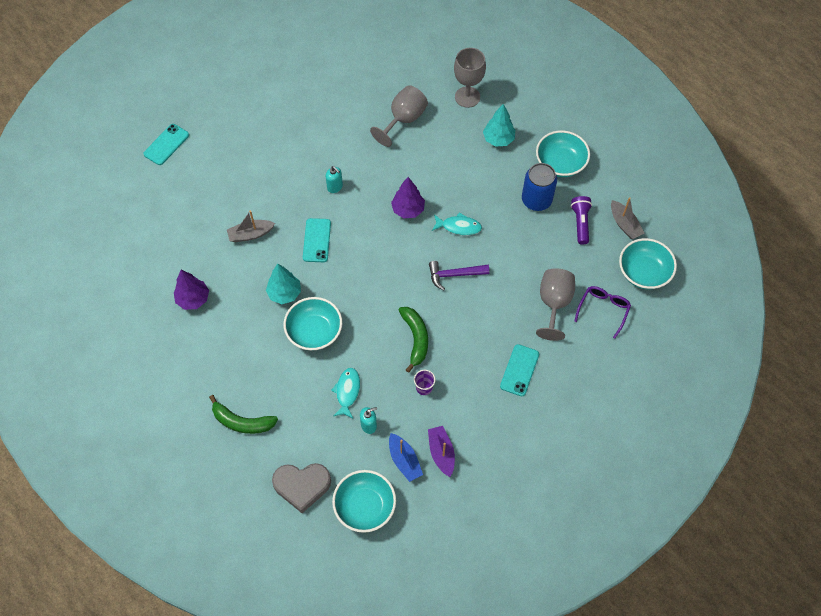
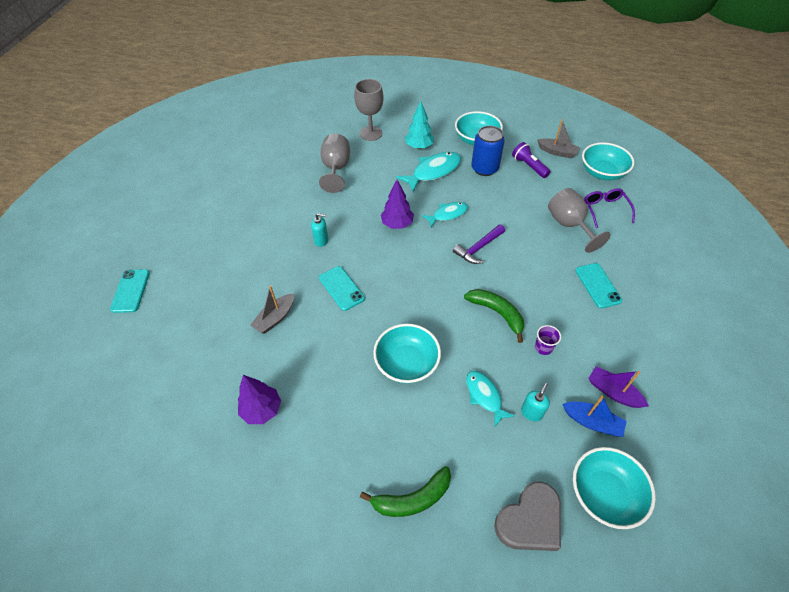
camera: 35 degrees left, 10 degrees down
turquoise tree [266,264,301,304] -> none
none -> turquoise fish [396,152,461,192]

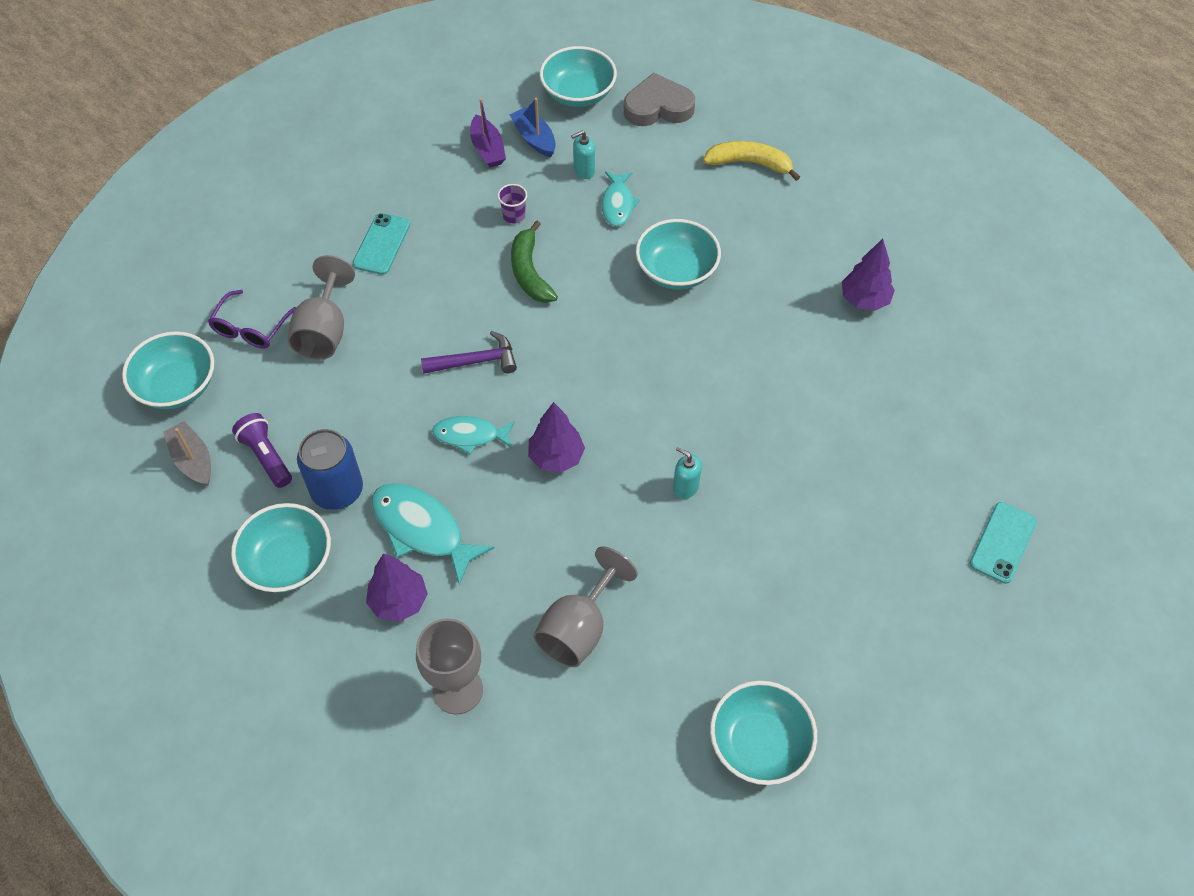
camera: 150 degrees left, 5 degrees up
grey boat [250,286,294,333] -> none
turquoise phone [319,266,365,311] -> none
green banana [360,466,451,517] -> yellow banana [703,141,800,181]
turquoise fish [396,152,461,192] -> turquoise fish turned 45 degrees clockwise [372,483,494,585]
turquoise tree [405,101,434,149] -> purple tree [366,553,428,622]
purple flashlight [512,142,551,178] -> purple flashlight turned 150 degrees clockwise [232,413,292,488]
none -> turquoise bowl [710,681,817,785]

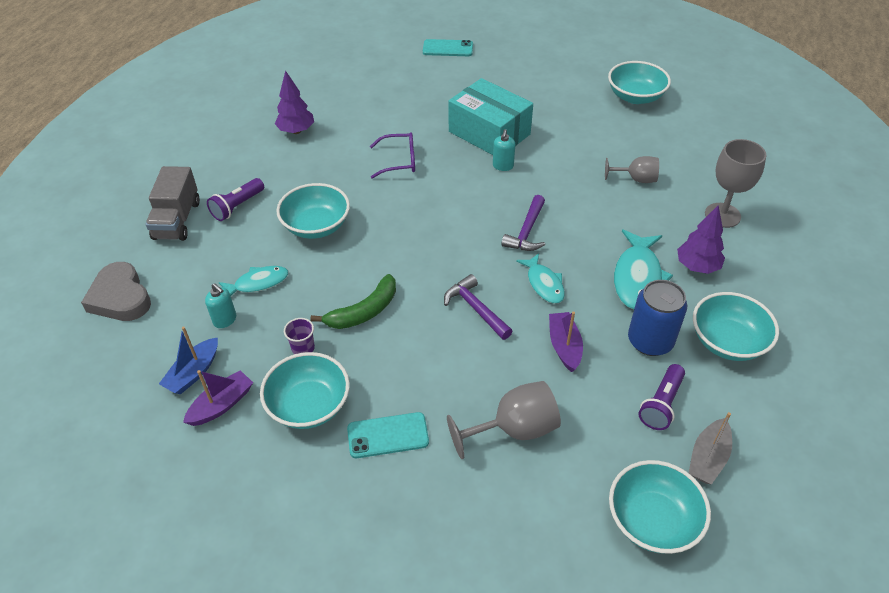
camera: 115 degrees left, 10 degrees down
purple glasses [208,290,297,348] -> purple glasses moved to [370,132,415,179]
purple tree [528,402,585,473] -> purple hammer [501,195,545,251]
grey goblet [533,546,638,667] -> grey goblet [605,156,659,183], size x0.65
turquoise bowl [540,46,617,107] -> turquoise bowl moved to [260,352,350,429]
yellow banana [703,141,800,181] -> grey truck [146,166,200,241]
none -> purple flashlight [207,178,264,221]
none -> turquoise box [449,78,533,155]
none -> purple boat [549,312,583,372]

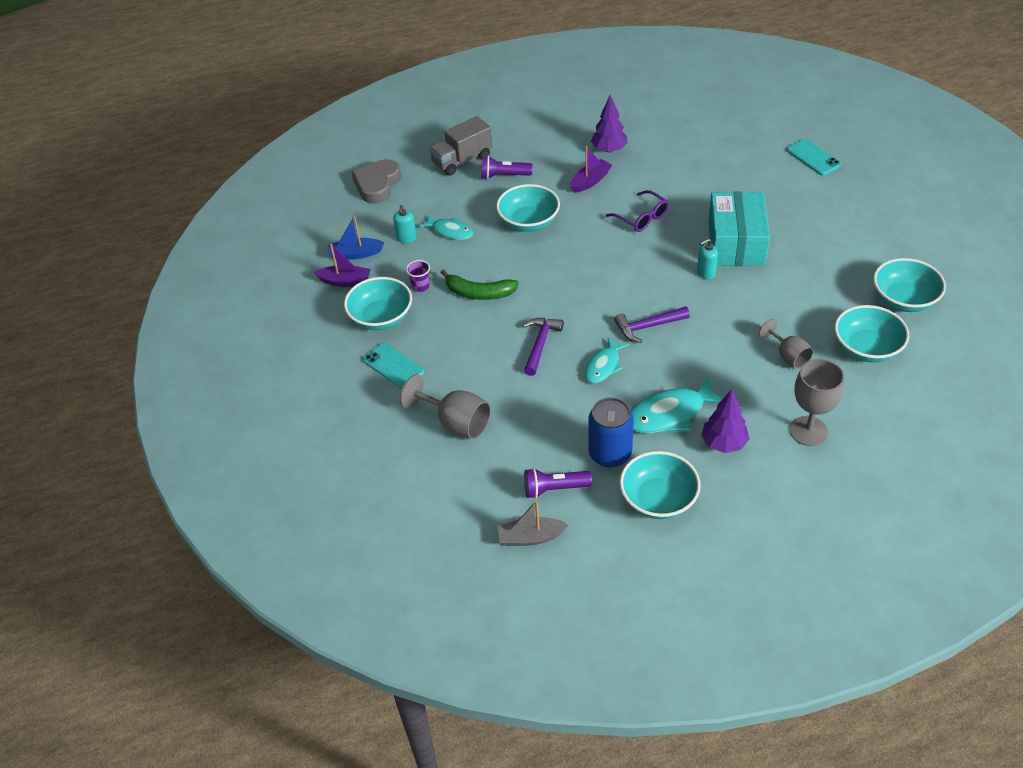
camera: 55 degrees right, 0 degrees up
purple boat [549,312,583,372] -> purple boat moved to [571,146,612,193]
turquoise bowl [609,460,711,554] -> turquoise bowl moved to [835,305,909,363]

